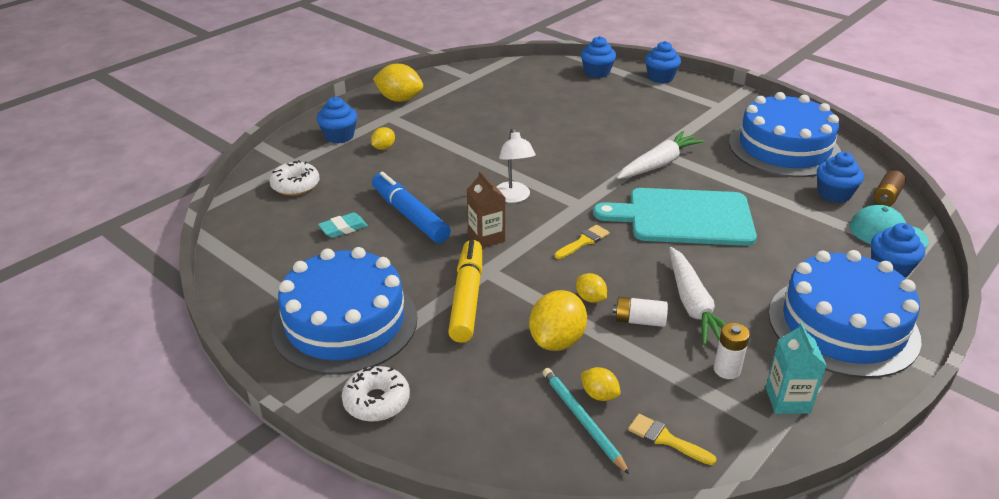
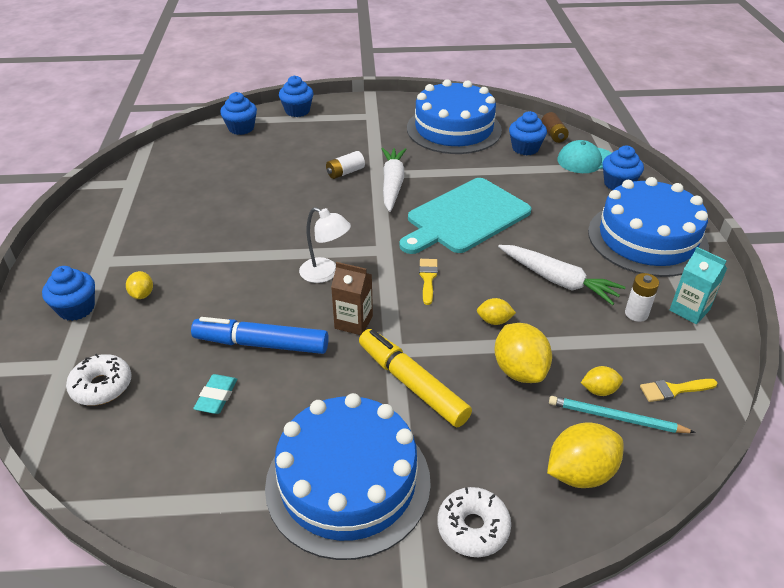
camera: 45 degrees left, 5 degrees up
yellow lemon [373,64,423,102] -> yellow lemon moved to [547,422,624,488]
white battery [613,297,668,327] -> white battery moved to [326,151,365,179]

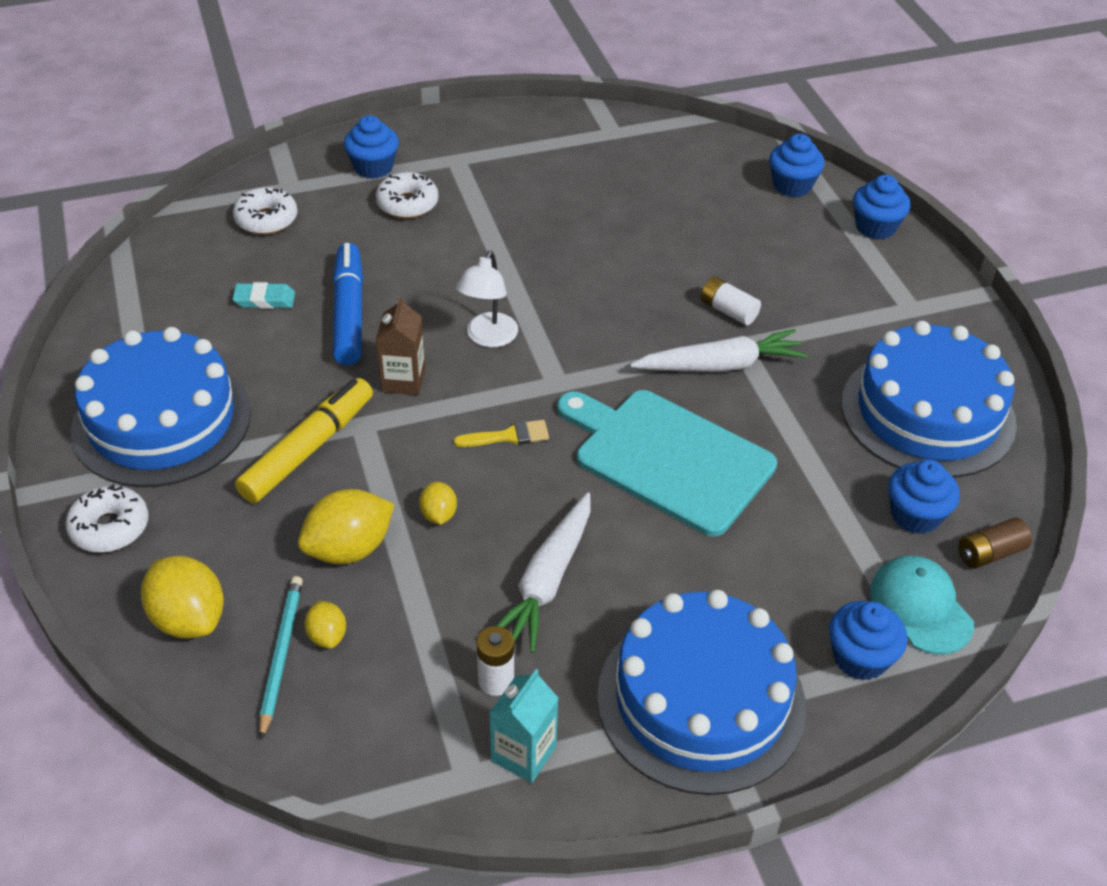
camera: 75 degrees right, 5 degrees up
yellow lemon [126,271,153,299] -> white donut [376,172,438,219]
yellow brush [640,379,717,402] -> none

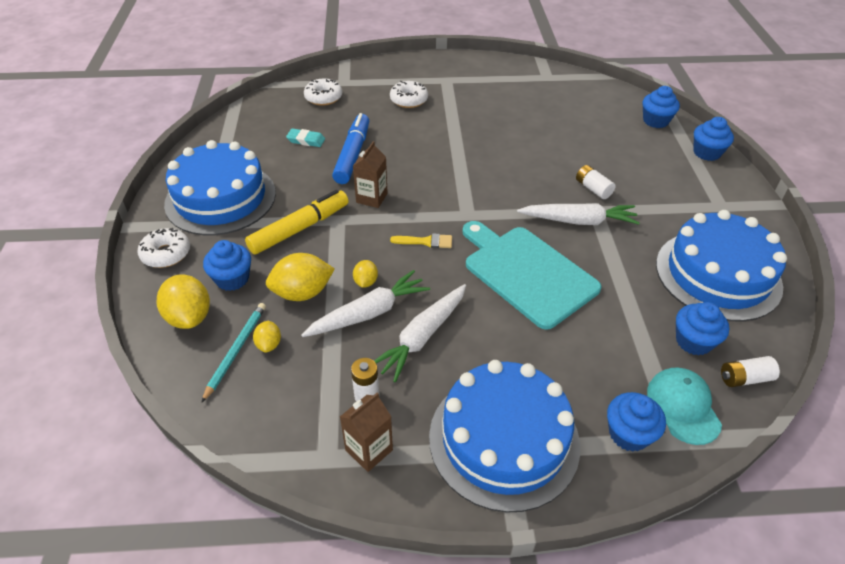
camera: 15 degrees right, 0 degrees up
blue cupcake [344,115,399,179] -> blue cupcake moved to [203,240,251,291]
white lamp [456,251,518,347] -> none
turquoise carton [489,669,559,783] -> brown carton [340,392,393,472]
brown battery [958,518,1032,569] -> white battery [721,356,780,387]
none -> white carrot [301,270,430,337]

